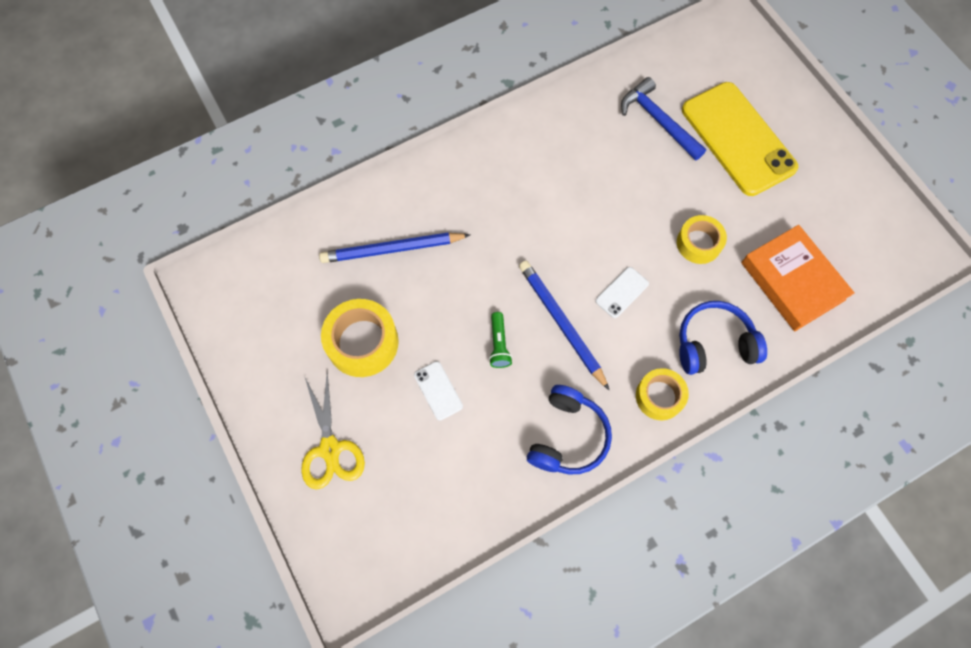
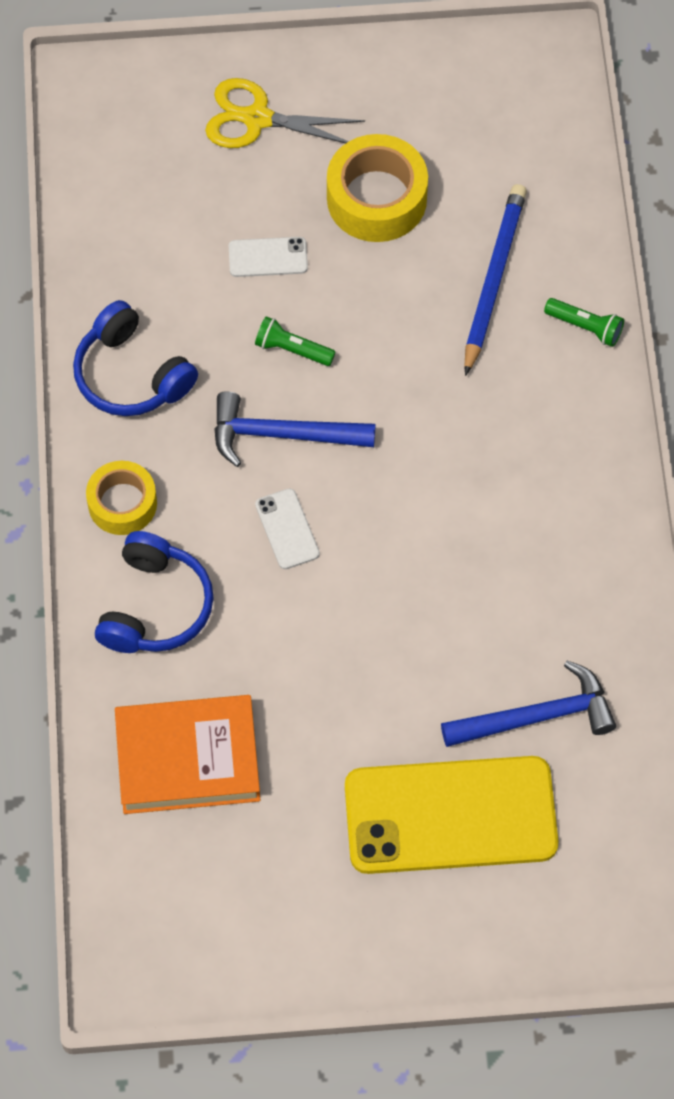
camera: 115 degrees right, 5 degrees down
blue pencil [519,261,609,390] -> blue hammer [214,391,376,467]
yellow tape [677,215,727,264] -> none
none -> green flashlight [544,298,624,347]

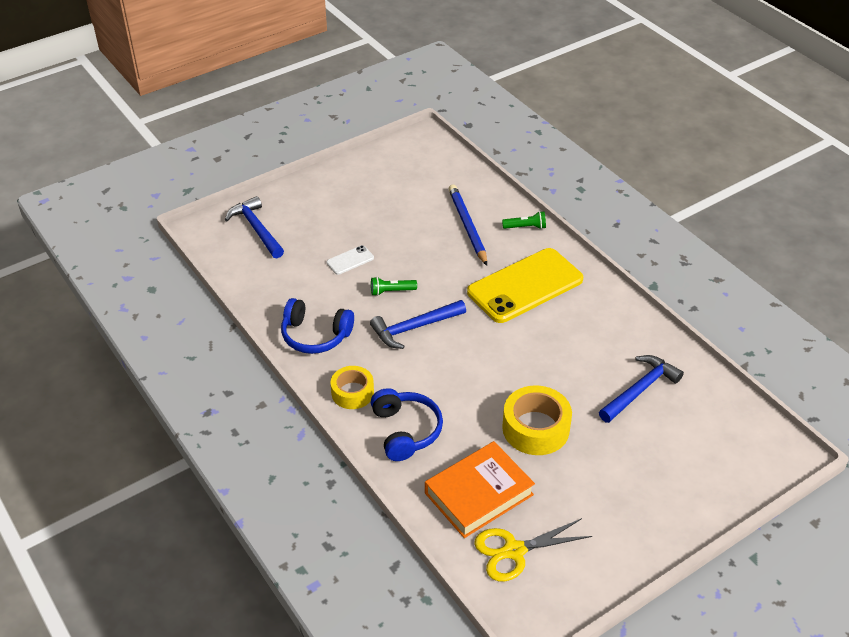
camera: 30 degrees left, 20 degrees down
yellow scissors [205,78,365,148] -> yellow scissors moved to [474,518,592,581]
white phone [255,488,320,569] -> none
yellow tape [327,134,428,242] -> yellow tape moved to [502,385,572,455]
yellow phone [345,756,559,874] -> yellow phone moved to [467,248,583,323]
none -> blue hammer [225,196,284,258]

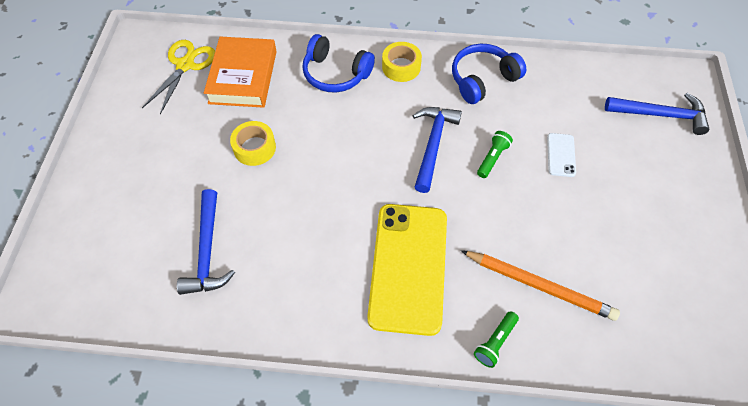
camera: 130 degrees right, 15 degrees up
blue pencil [448,184,487,266] -> orange pencil [461,250,620,321]
yellow tape [502,385,572,455] -> yellow tape [230,121,276,166], size x0.65

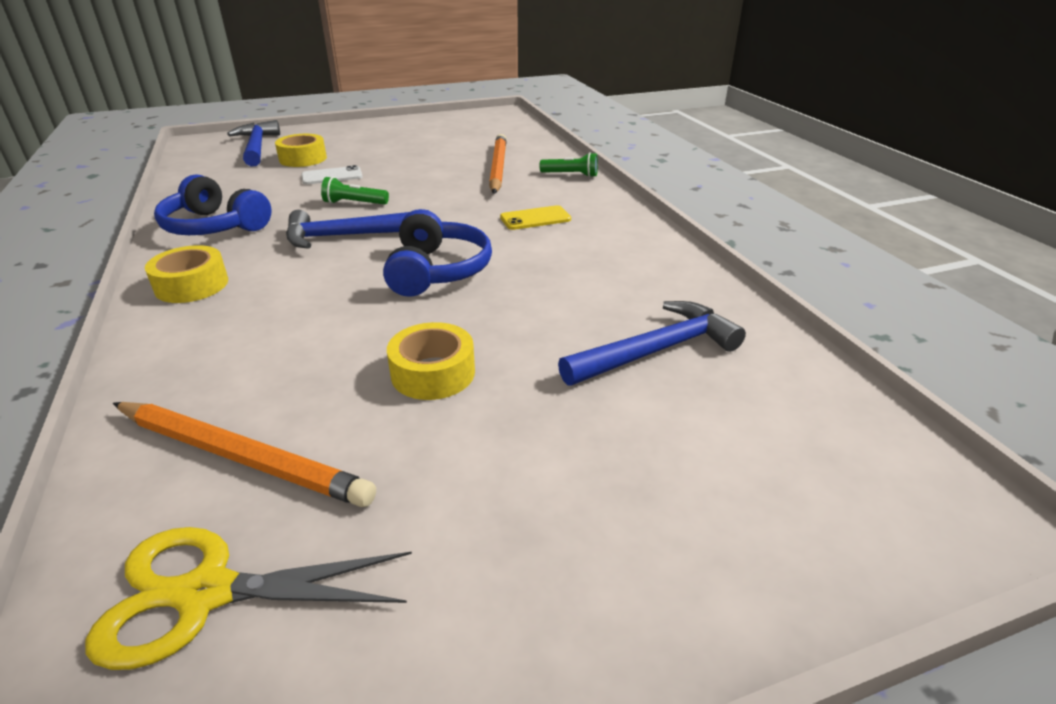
camera: 115 degrees left, 25 degrees down
orange book [204,37,277,108] -> orange pencil [113,402,376,507]
blue headphones [302,34,375,92] -> blue headphones moved to [383,209,492,297]
yellow phone [367,204,447,336] -> yellow phone [500,205,571,230], size x0.41
none -> yellow tape [275,134,327,167]

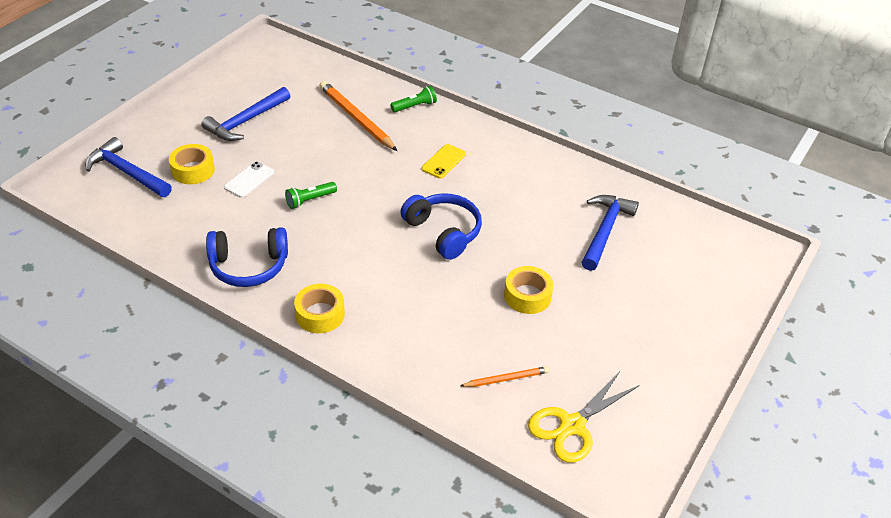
camera: 40 degrees left, 10 degrees up
orange pencil [113,402,376,507] -> orange pencil [460,366,549,387], size x0.54
blue hammer [286,210,429,249] -> blue hammer moved to [201,87,290,141]

